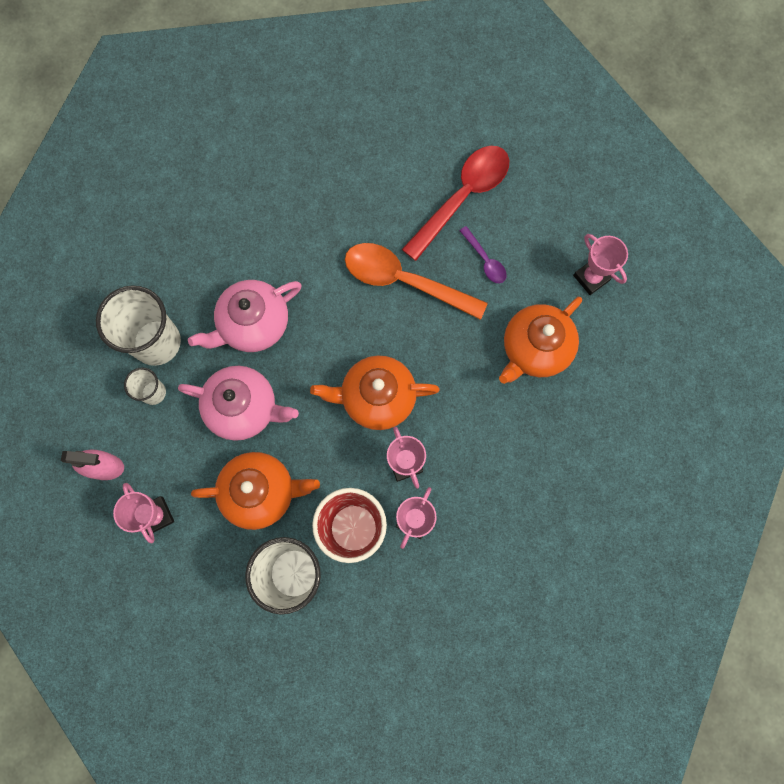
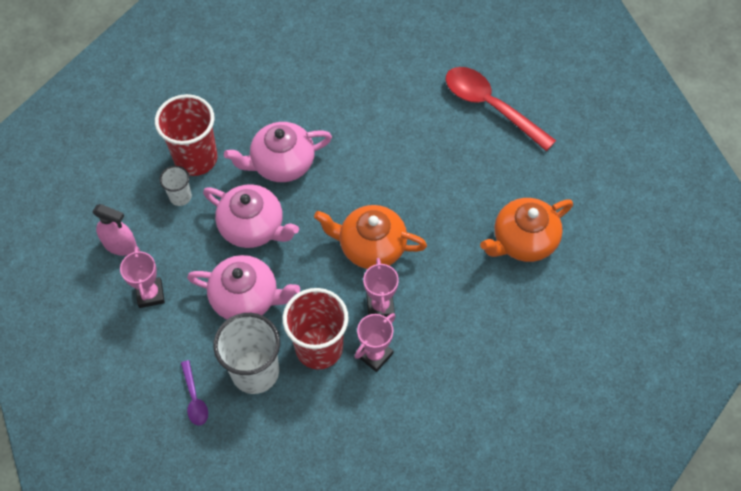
camera: 15 degrees right, 15 degrees down
white cup [96,285,181,366] -> red cup [155,94,217,176]
orange teapot [191,452,320,530] -> pink teapot [187,255,300,319]
orange spoon [345,243,488,320] -> none
red spoon [402,146,509,261] -> red spoon turned 105 degrees counterclockwise [446,67,556,151]
purple spoon [459,226,506,283] -> purple spoon moved to [181,360,208,426]
pink trophy [573,234,628,295] -> none

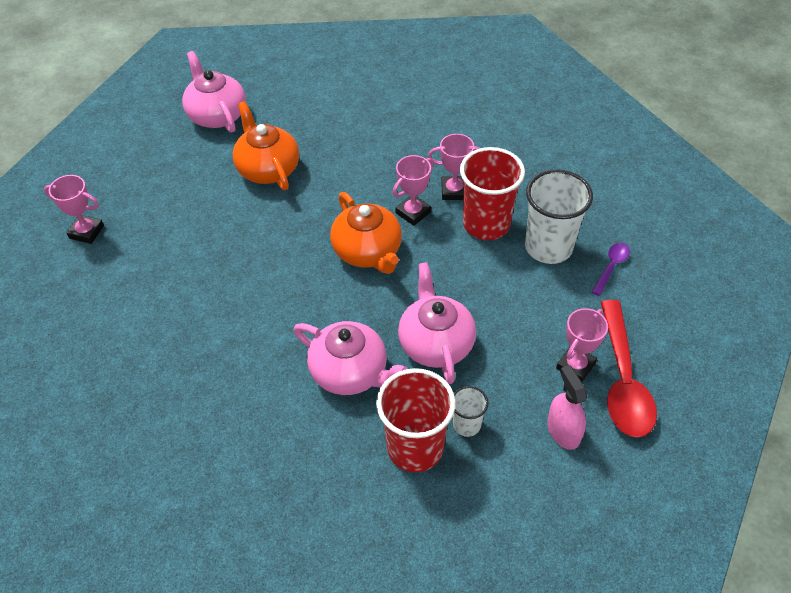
camera: 130 degrees left, 10 degrees down
pink teapot [187,255,300,319] -> pink teapot moved to [182,51,246,133]
red spoon [446,67,556,151] -> red spoon moved to [600,300,657,438]
orange teapot [480,198,573,262] -> orange teapot turned 135 degrees counterclockwise [233,101,299,190]
none -> pink trophy [44,175,104,244]

